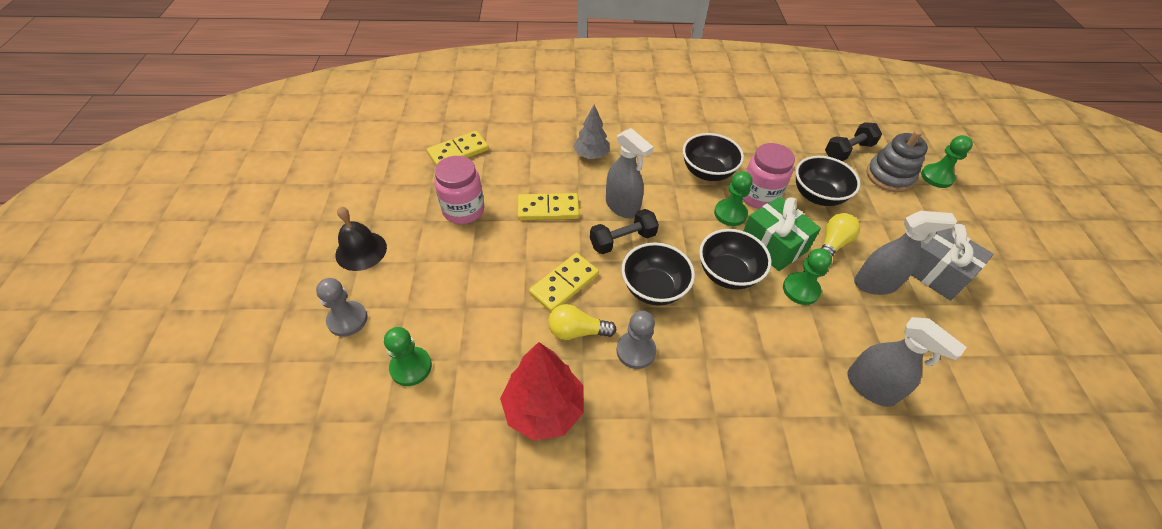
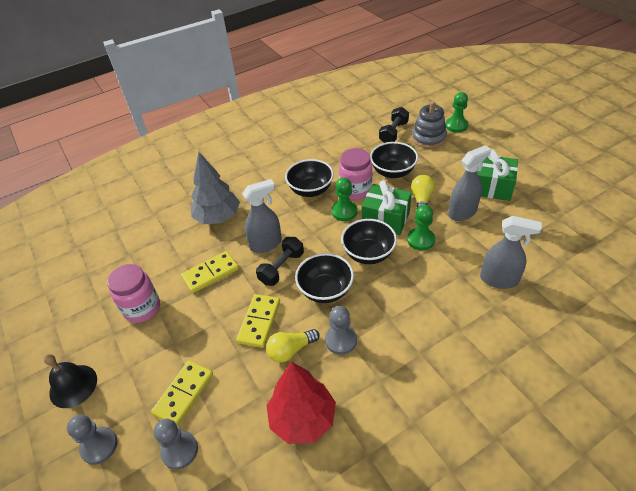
camera: 25 degrees left, 5 degrees down
green pawn [384,327,432,386] -> grey pawn [154,419,198,470]
yellow domino [427,131,489,165] -> yellow domino moved to [151,361,213,426]
grey tree [573,105,610,159] -> grey tree [191,152,240,224], size x1.58
grey spray bottle [606,128,653,218] -> grey spray bottle turned 45 degrees counterclockwise [242,179,282,253]
grey gift [912,224,993,301] -> green gift [477,149,518,201]

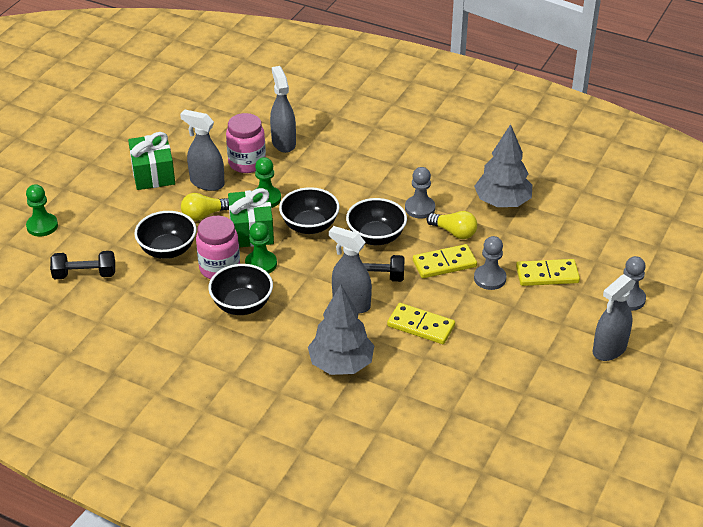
camera: 125 degrees left, 5 degrees down
black bell [44,354,97,408] -> grey spray bottle [592,274,636,361]
pink jar [107,264,160,323] -> pink jar moved to [226,113,266,173]
grey pawn [154,419,198,470] -> grey pawn moved to [474,236,506,290]
red tree [266,362,336,444] -> grey tree [474,124,533,207]
grey stacking toy [412,101,447,149] -> none

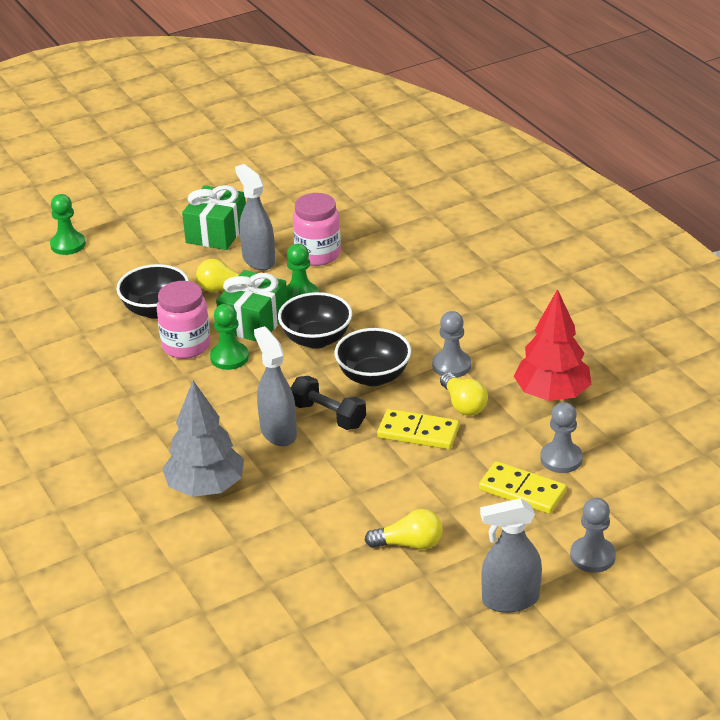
camera: 35 degrees right, 5 degrees down
black dumbbell [50,251,115,279] -> none
black bowl [208,264,273,315] -> none
grey spray bottle [270,66,296,153] -> none
yellow domino [387,303,455,344] -> none
grey tree [474,124,533,207] -> red tree [513,289,591,401]
grey pawn [474,236,506,290] -> grey pawn moved to [540,402,583,473]
none -> yellow light bulb [365,509,443,550]

